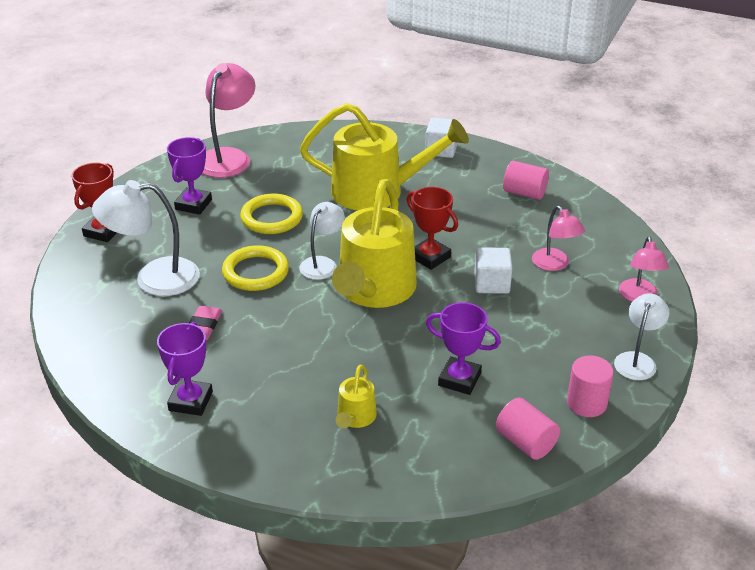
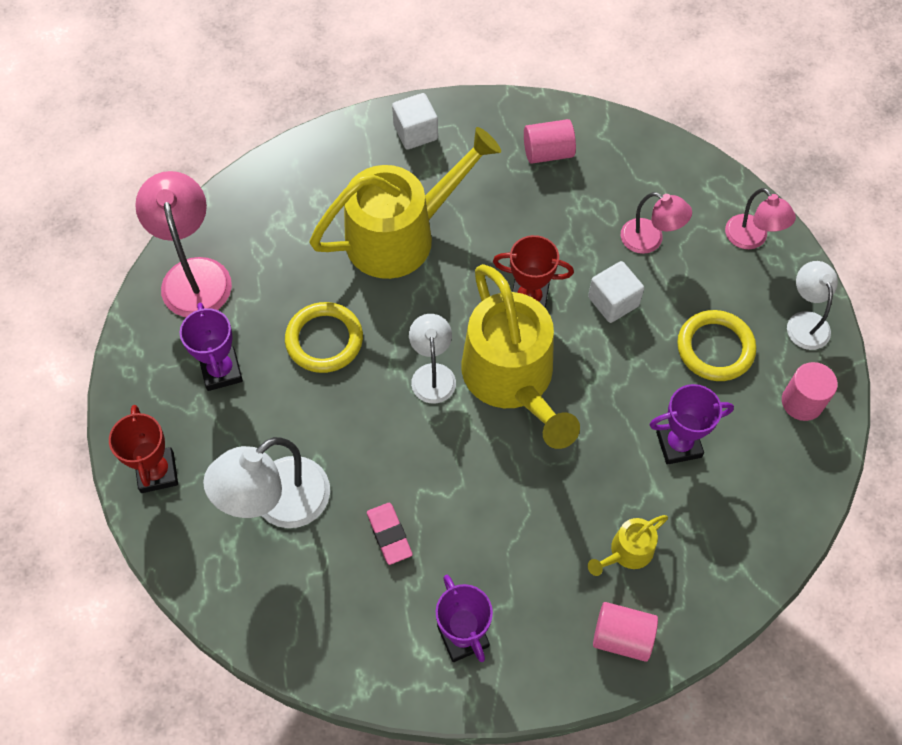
camera: 35 degrees left, 25 degrees up
yellow ring [222,245,289,291] -> yellow ring moved to [677,310,756,381]
yellow watering can [336,365,377,428] -> yellow watering can turned 75 degrees clockwise [588,515,668,576]
pink cylinder [496,398,560,460] -> pink cylinder moved to [593,602,658,662]

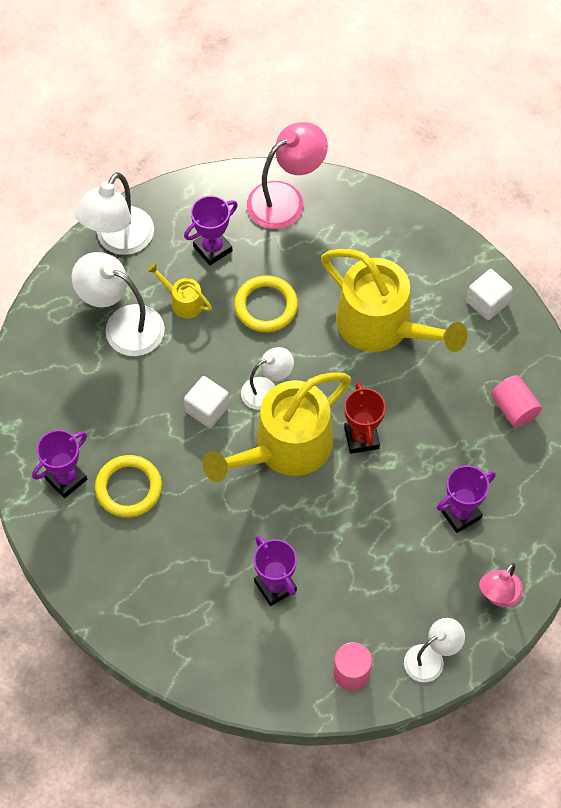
camera: 70 degrees right, 0 degrees up
red trophy [109,405,178,493] -> white lamp [75,172,154,255]
pink eraser [367,503,413,565] -> none
white cube [588,261,644,323] -> white cube moved to [184,376,229,428]
yellow watering can [588,515,668,576] -> yellow watering can moved to [147,263,212,319]
pink cylinder [593,602,658,662] -> none
pink lamp [621,192,692,254] -> purple trophy [437,465,496,533]
yellow ring [677,310,756,381] -> yellow ring moved to [95,455,162,518]

